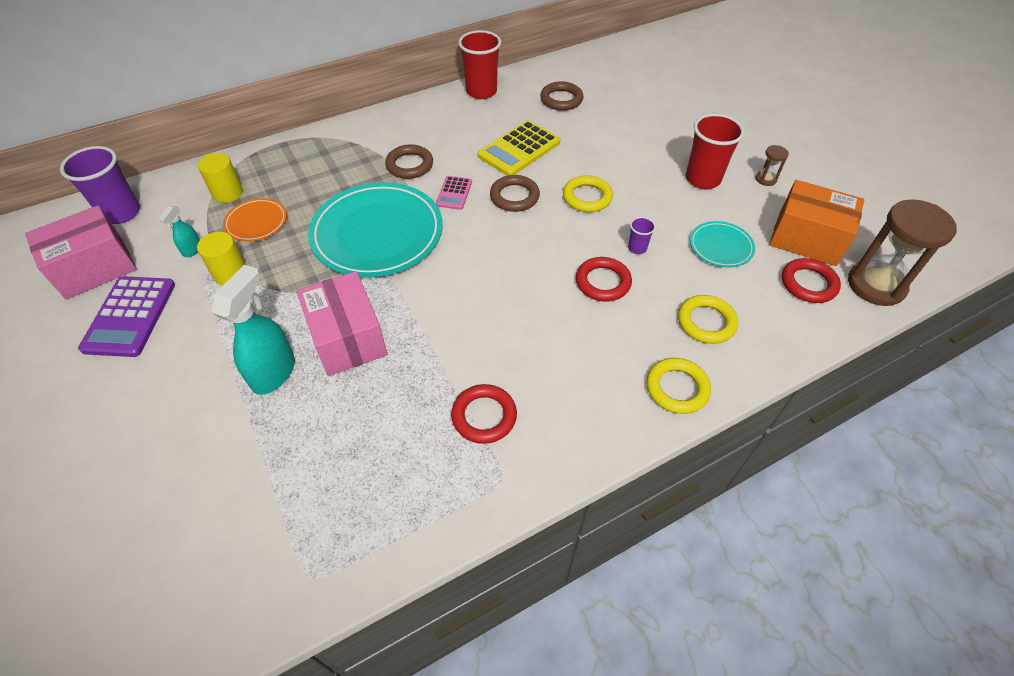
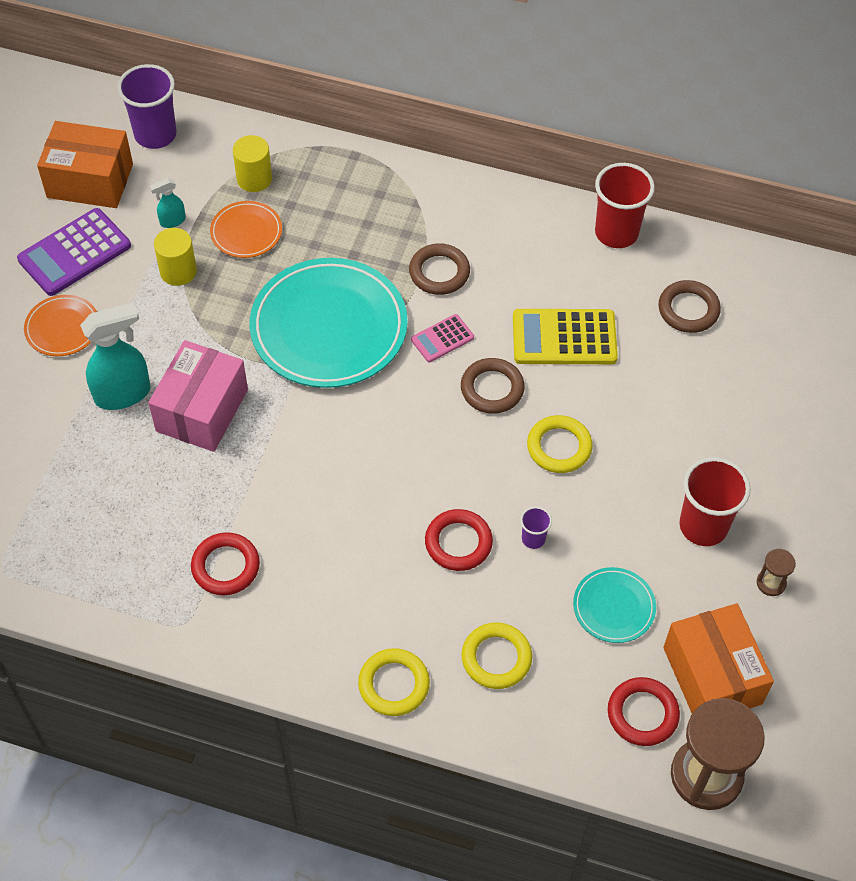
camera: 45 degrees right, 5 degrees up
pink box [25,205,137,299] -> orange box [37,121,133,208]
none -> orange plate [24,295,97,356]

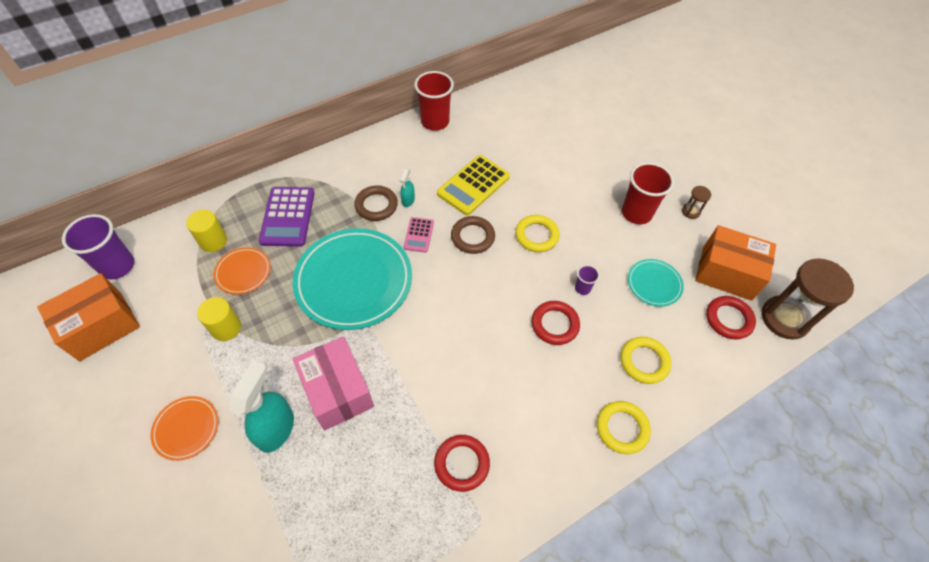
camera: 50 degrees left, 0 degrees up
purple calculator [17,208,131,296] -> purple calculator moved to [259,187,315,247]
turquoise spray bottle [149,178,186,228] -> turquoise spray bottle moved to [400,169,415,207]
brown ring [658,280,721,333] -> none

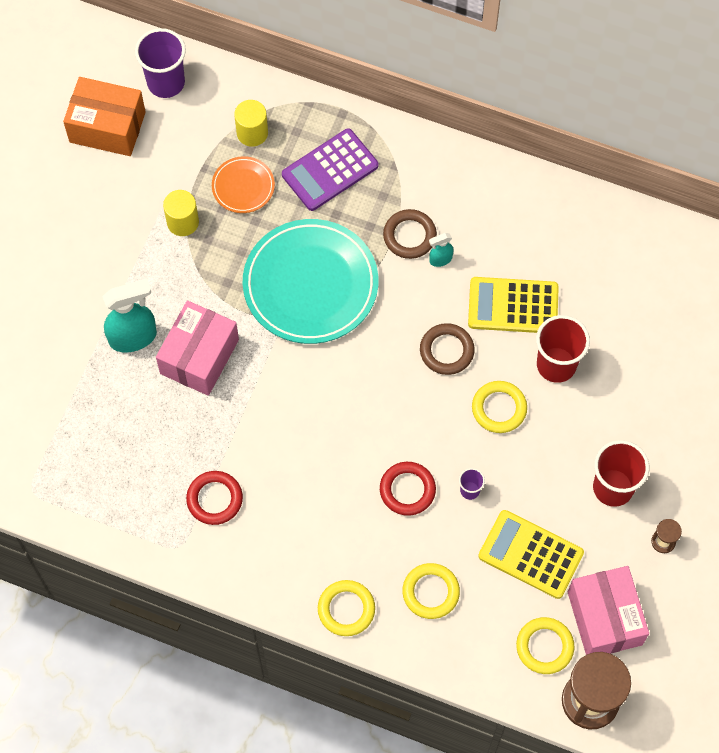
camera: 55 degrees right, 10 degrees up
orange plate [151,396,218,461] -> none
pink calculator [404,217,434,253] -> none
red cup [414,71,454,131] -> red cup moved to [536,315,590,383]
turquoise plate [628,259,684,307] -> yellow calculator [478,510,584,599]
orange box [695,225,776,301] -> pink box [568,566,649,655]
red ring [706,296,756,340] -> yellow ring [516,617,574,674]

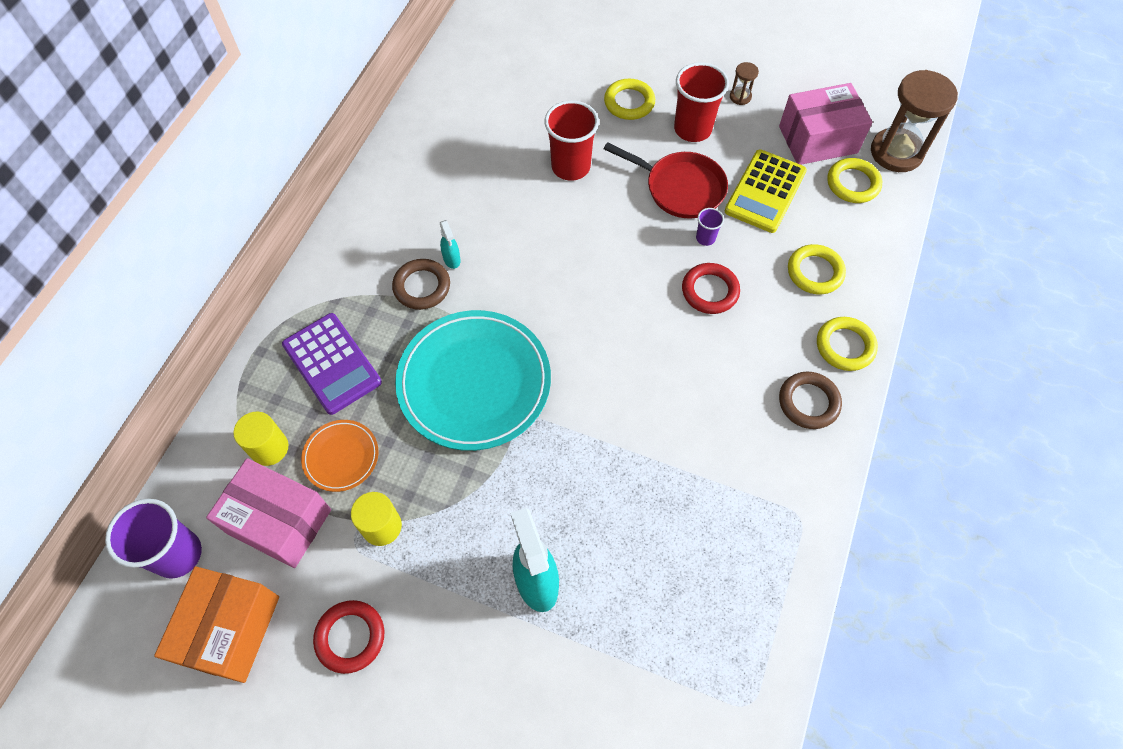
camera: 90 degrees left, 5 degrees down
pink box [156,301,239,396] -> pink box moved to [206,458,331,568]
red ring [186,471,243,525] -> red ring moved to [313,600,384,674]
brown ring [420,323,475,375] -> brown ring moved to [779,372,842,429]
yellow calculator [468,277,559,333] -> none
yellow ring [472,381,527,433] -> yellow ring moved to [604,79,655,120]
none -> red pan [604,142,728,219]

